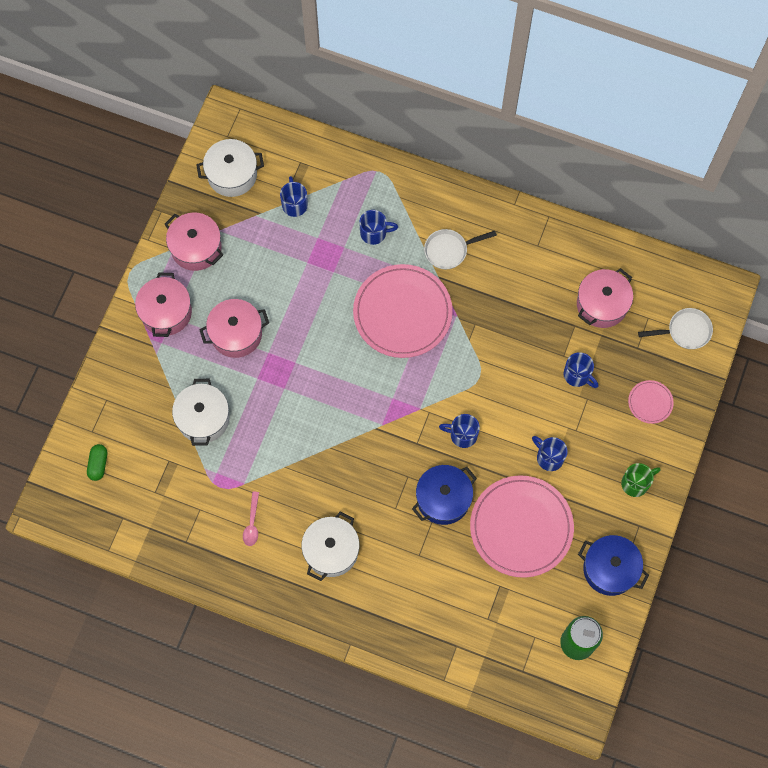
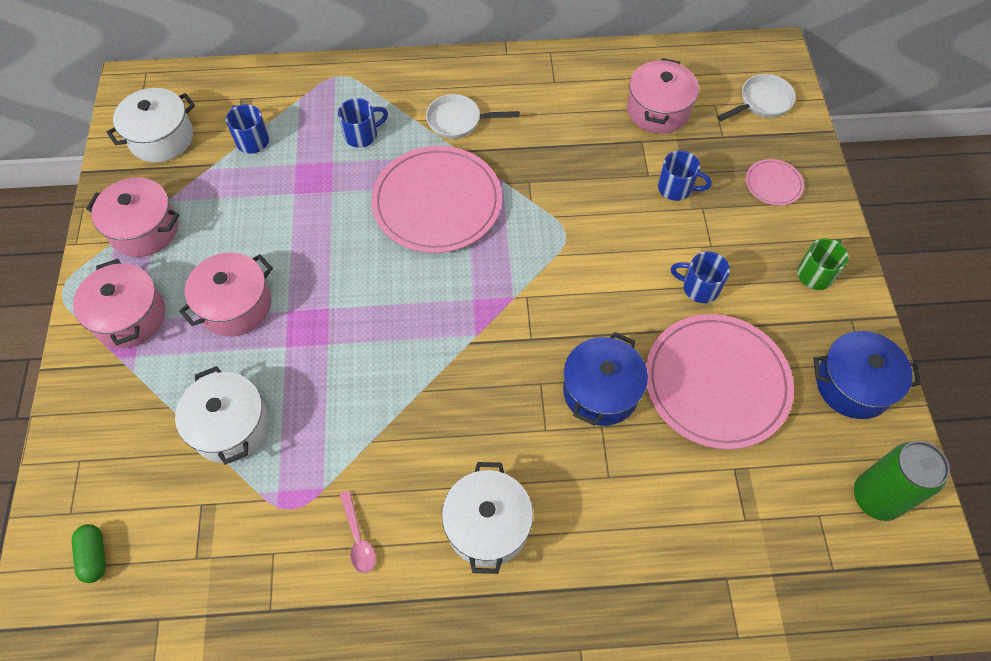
camera: 25 degrees left, 10 degrees down
white pan [424,229,497,269] -> white pan turned 45 degrees clockwise [426,94,520,139]
blue mug [439,414,480,448] -> none

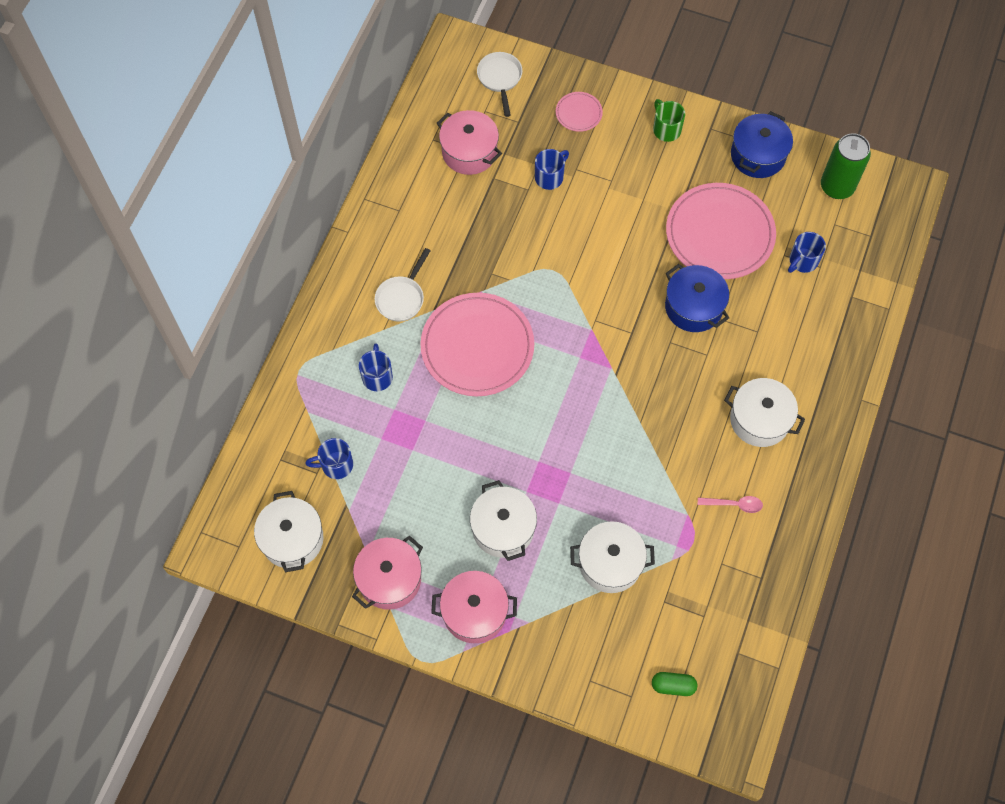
camera: 65 degrees left, 5 degrees up
pink pot [179,252,273,336] -> white pot [470,480,537,561]
blue mug [671,251,730,303] -> blue mug moved to [788,232,826,273]

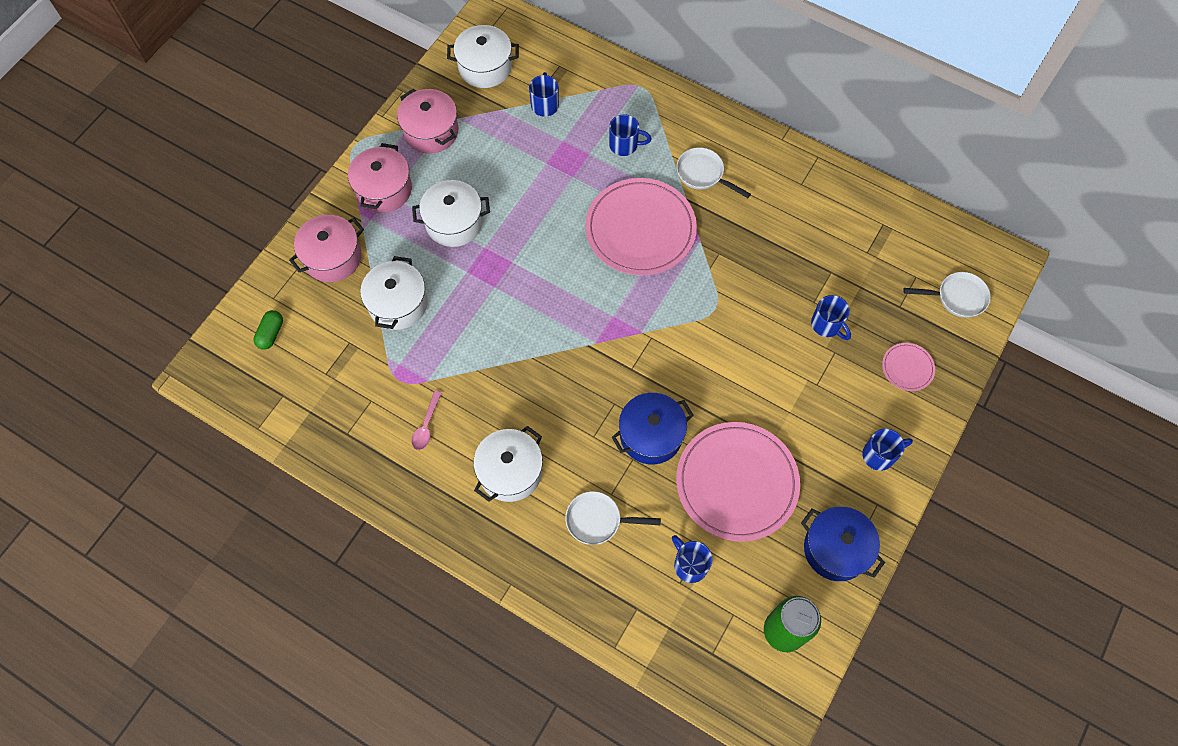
camera: 100 degrees right, 0 degrees up
pink pot [437,110,502,175] -> pink pot moved to [289,215,364,282]
green mug [653,99,685,142] -> blue mug [862,429,913,471]
none -> white pan [565,491,661,545]

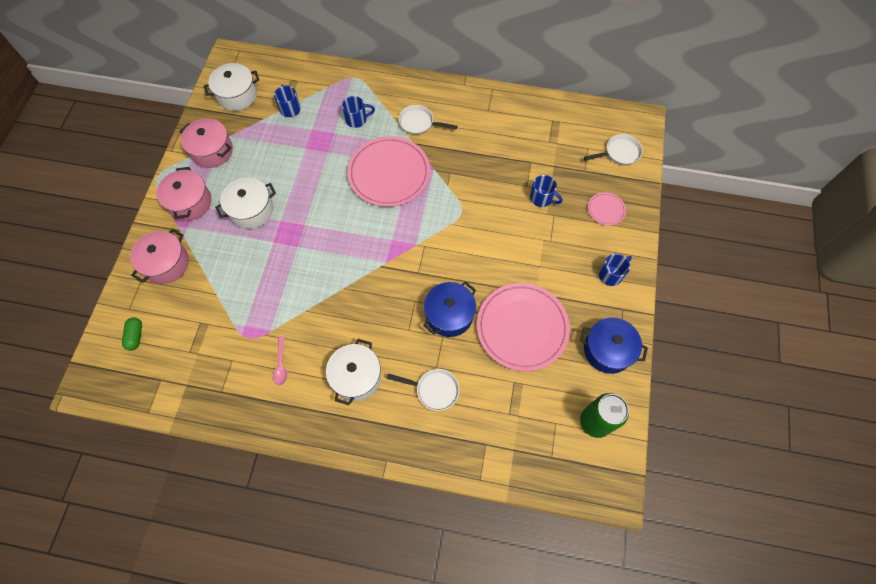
camera: 20 degrees left, 0 degrees up
white pot [360,256,428,330] -> none
white pan [565,491,661,545] -> white pan turned 150 degrees counterclockwise [387,369,459,411]
blue mug [672,535,712,583] -> none

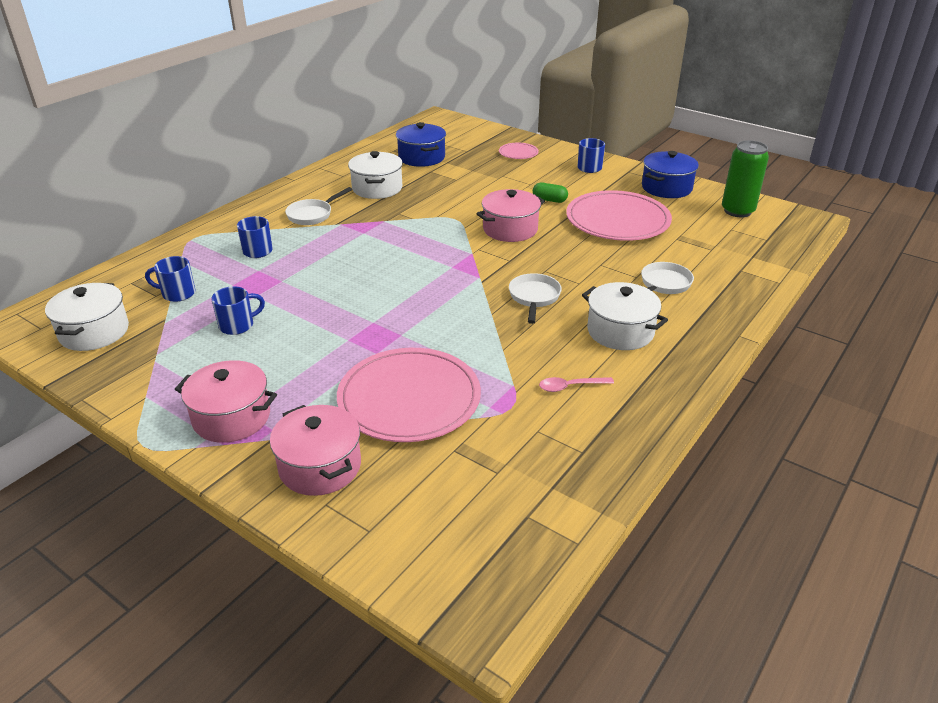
camera: 65 degrees left, 30 degrees down
green capsule [122,317,142,351] -> green capsule moved to [533,182,568,203]
pink pot [180,118,233,168] -> pink pot moved to [476,189,545,242]
white pot [215,177,276,229] -> white pot moved to [348,151,403,199]
pink spoon [273,336,287,385] -> pink spoon turned 150 degrees clockwise [539,377,614,392]
pink plate [347,136,430,207] -> pink plate moved to [337,348,481,442]
blue pot [423,281,476,337] -> blue pot moved to [396,122,446,167]
blue mug [530,175,563,207] -> blue mug moved to [211,286,265,335]
white pan [584,134,643,165] -> white pan moved to [509,273,562,324]

